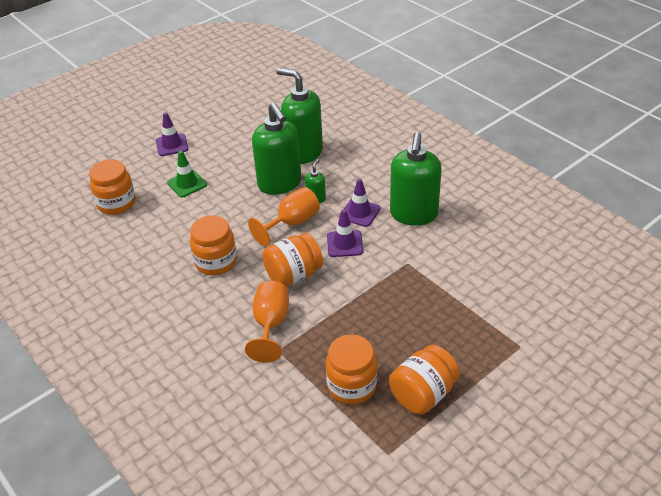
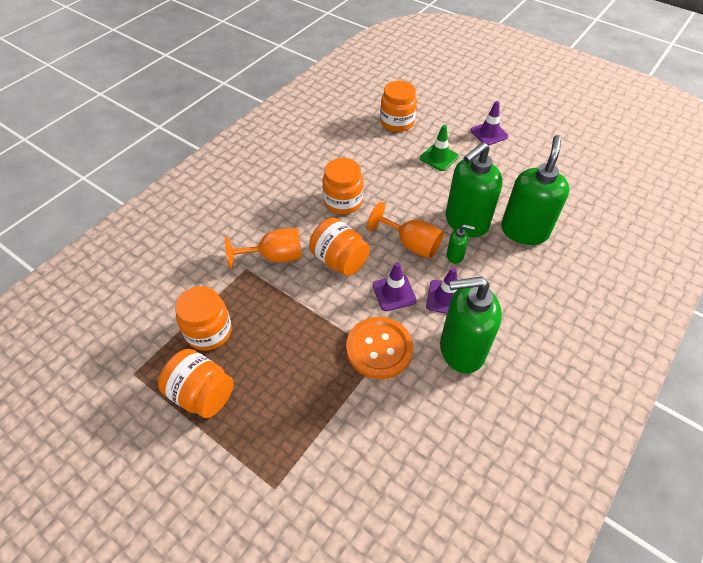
camera: 75 degrees right, 10 degrees up
none -> orange button [346,317,413,379]

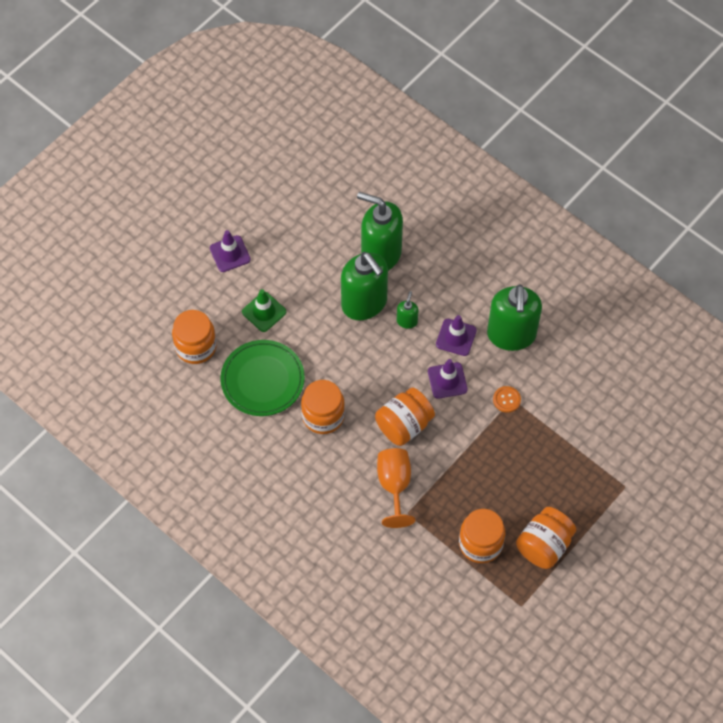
camera: 85 degrees left, 10 degrees up
orange button [346,317,413,379] -> orange button [493,386,521,413], size x0.47
orange goblet [367,202,444,259] -> none
none -> green plate [221,340,305,416]

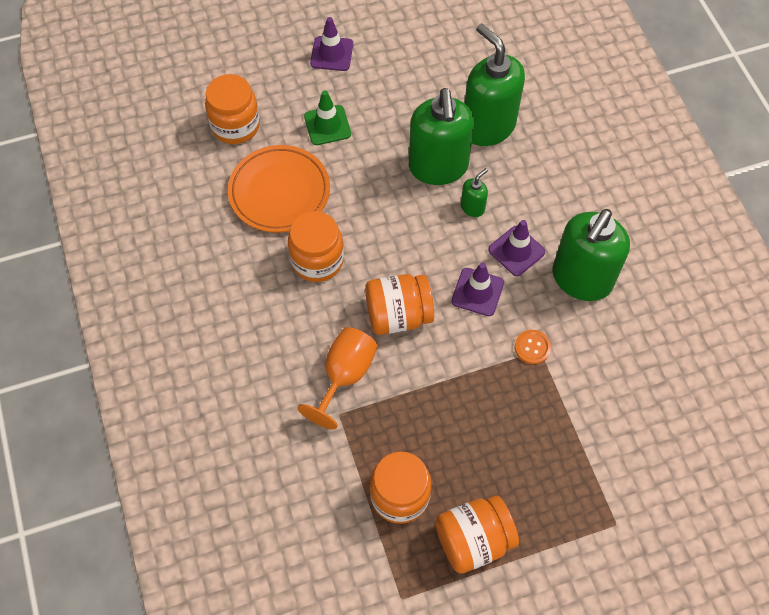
camera: 30 degrees right, 0 degrees up
green plate [221,340,305,416] -> orange plate [228,145,330,232]

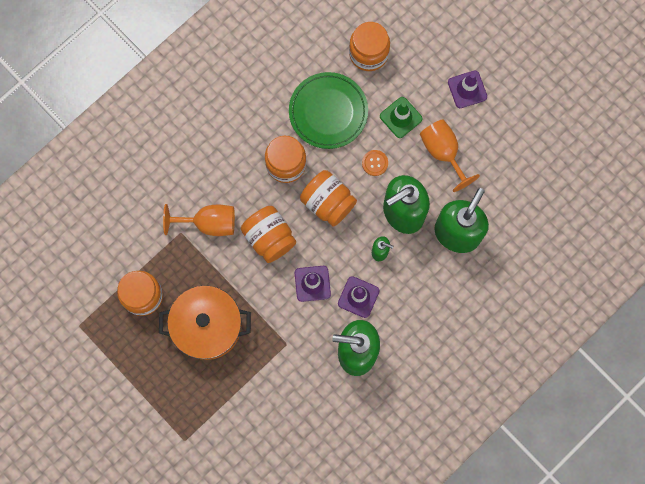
camera: 65 degrees right, 15 degrees up
orange plate [228,145,330,232] -> green plate [289,72,368,149]
orange jar [435,495,519,573] -> orange jar moved to [300,170,357,227]
orange button [515,330,551,364] -> orange button moved to [362,150,388,176]
none -> orange pot [159,286,251,360]
none -> orange goblet [420,119,480,192]

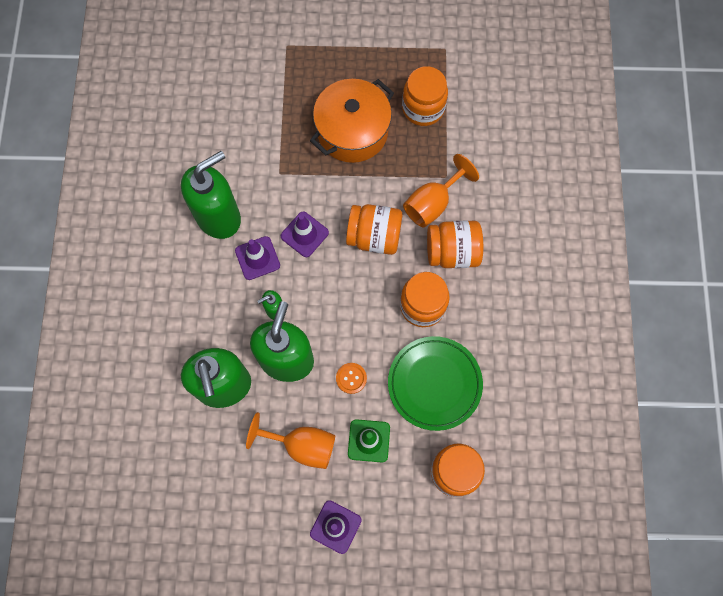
camera: 135 degrees right, 5 degrees down
orange jar [300,170,357,227] -> orange jar moved to [427,220,483,268]

